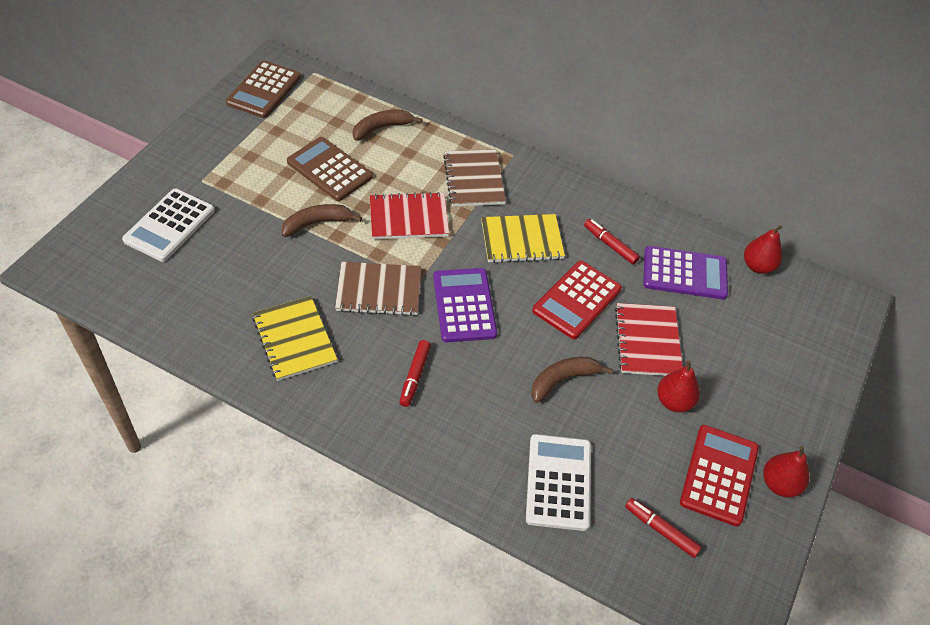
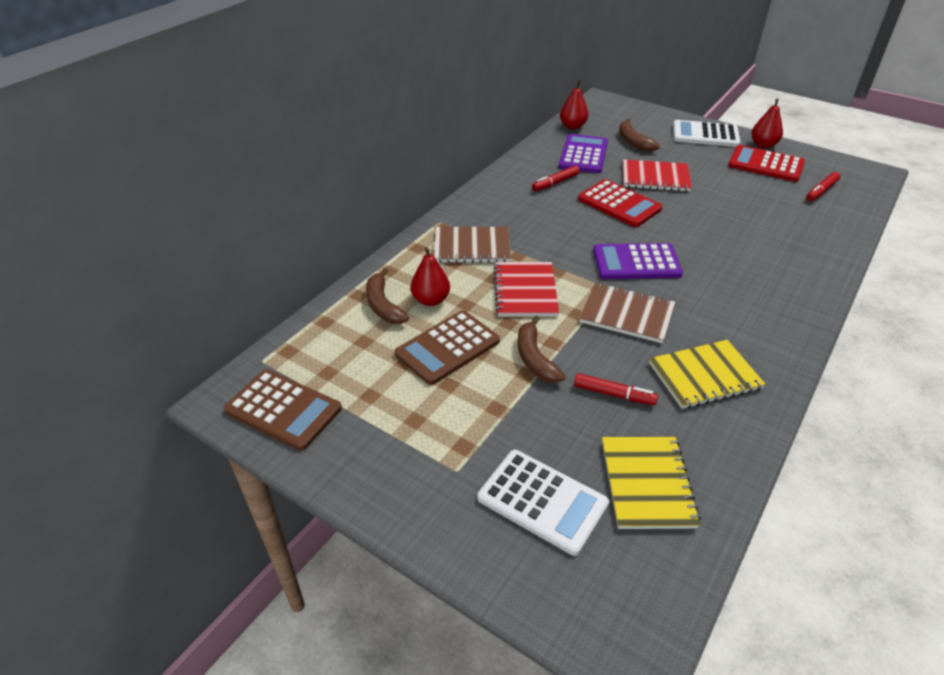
camera: 80 degrees left, 10 degrees down
brown notebook [335,262,421,316] -> brown notebook turned 75 degrees counterclockwise [579,282,675,343]
red marker [400,340,431,407] -> red marker moved to [574,373,658,405]
yellow notebook [481,214,565,263] -> yellow notebook moved to [602,437,701,529]
white calculator [526,434,591,531] -> white calculator moved to [673,120,740,147]
brown banana [531,357,613,403] -> brown banana moved to [619,119,660,152]
red pear [657,360,700,412] -> red pear moved to [411,247,450,306]

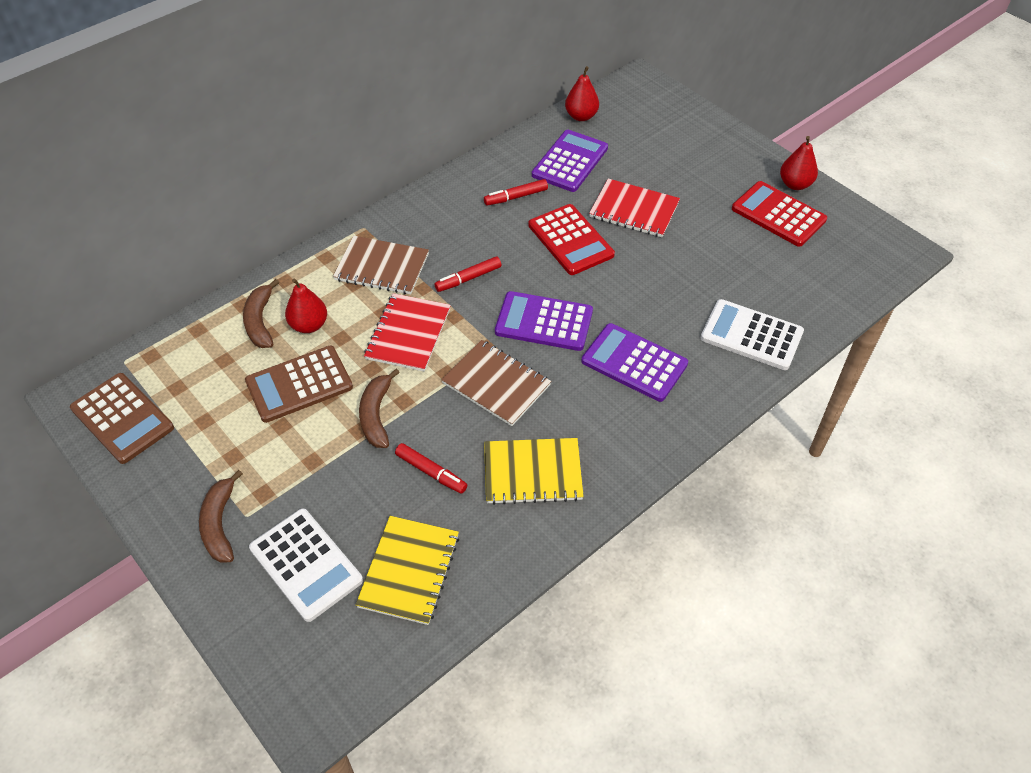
camera: 15 degrees right, 10 degrees up
brown banana [619,119,660,152] -> brown banana moved to [199,470,243,563]
white calculator [673,120,740,147] -> white calculator moved to [701,299,804,370]
red marker [806,172,840,201] -> red marker moved to [434,256,501,292]
none -> purple calculator [582,323,688,402]

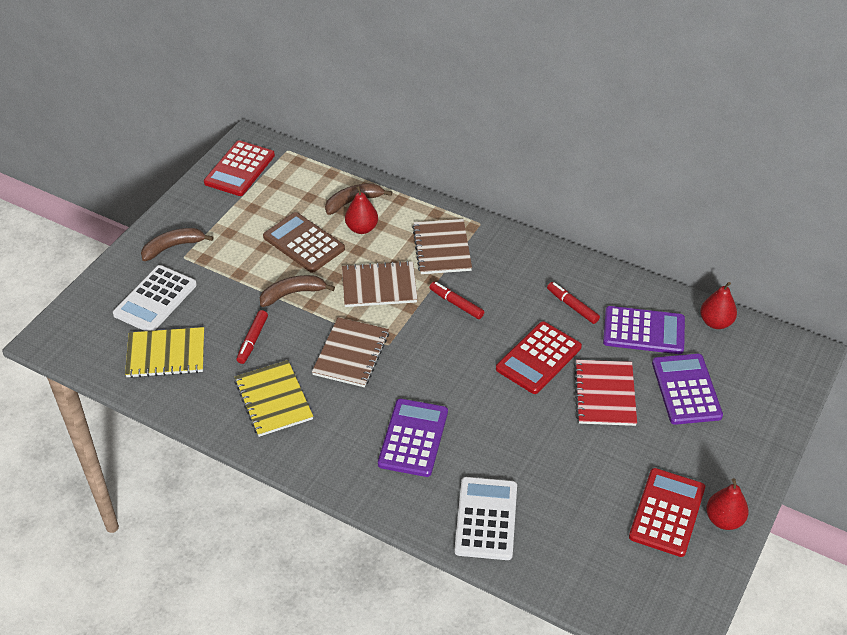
camera: 70 degrees right, 5 degrees down
brown calculator [70,373,174,464] -> red calculator [204,140,275,196]
red notebook [364,293,451,372] -> brown notebook [342,261,418,307]
purple calculator [495,291,593,351] -> purple calculator moved to [652,354,723,425]

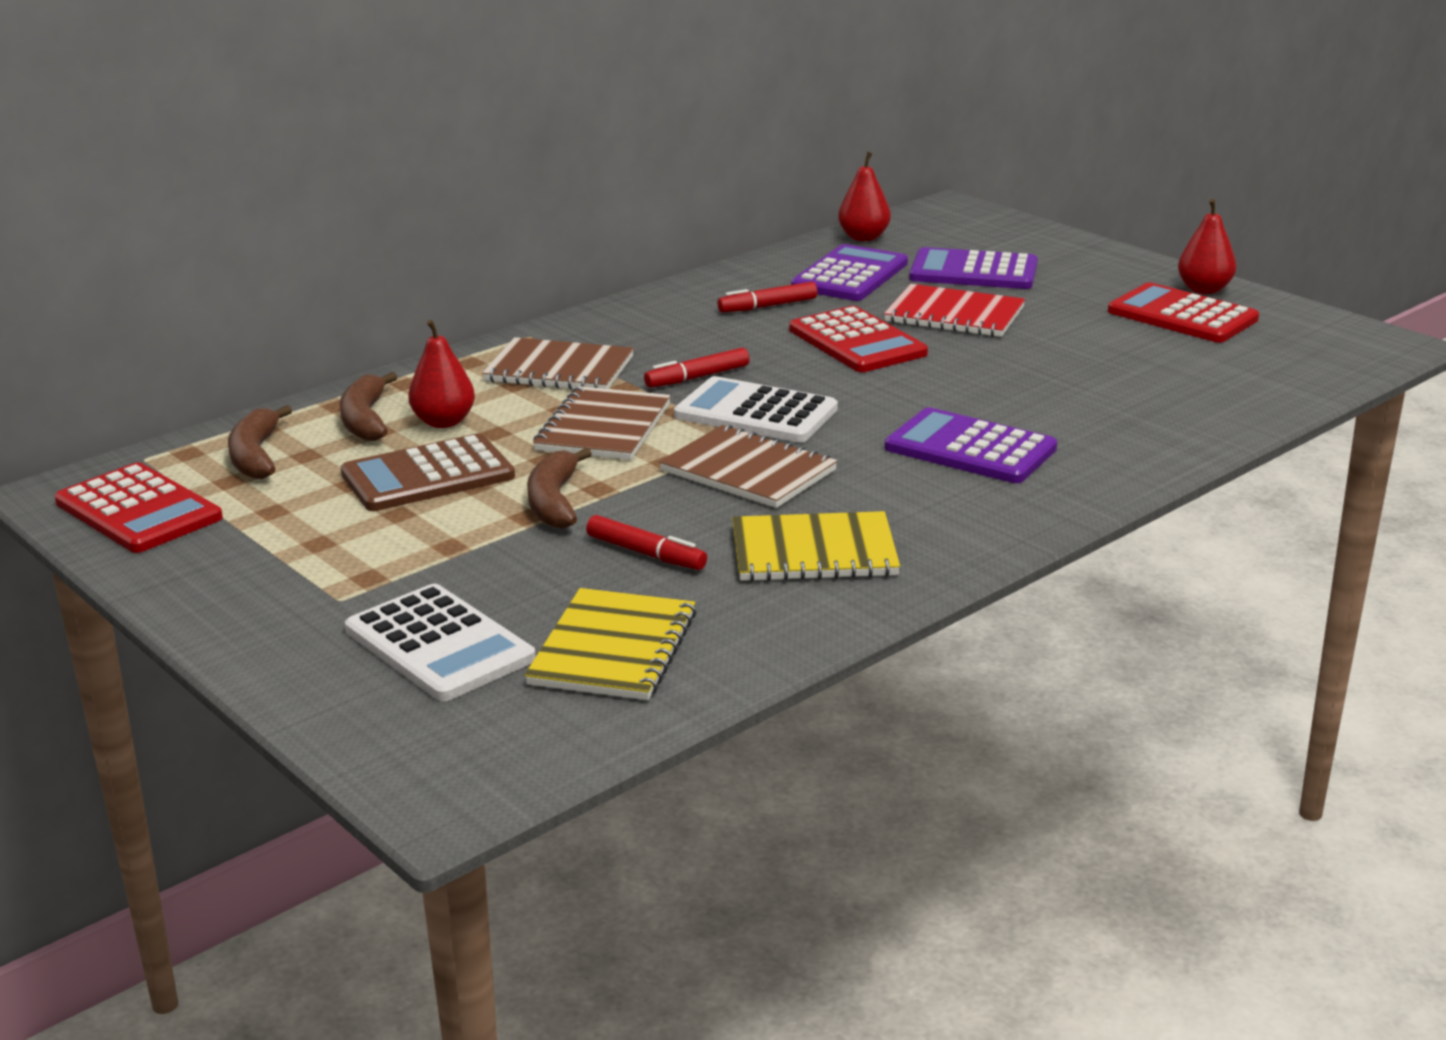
camera: 70 degrees left, 20 degrees down
brown banana [141,228,213,261] -> brown banana moved to [228,405,292,479]
white calculator [454,477,517,560] -> white calculator moved to [674,376,838,443]

